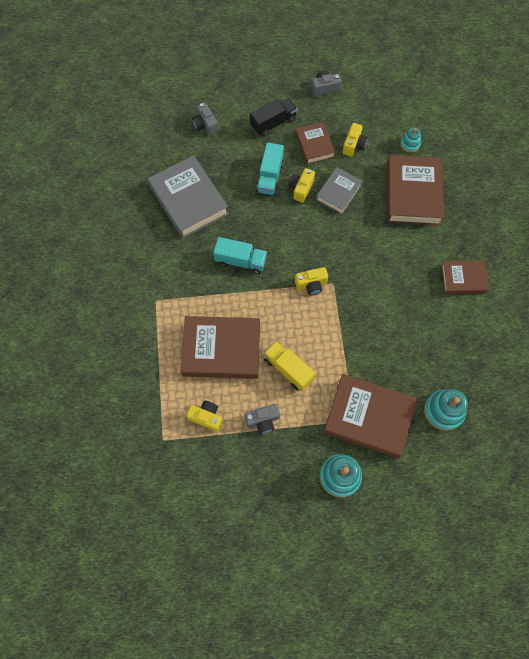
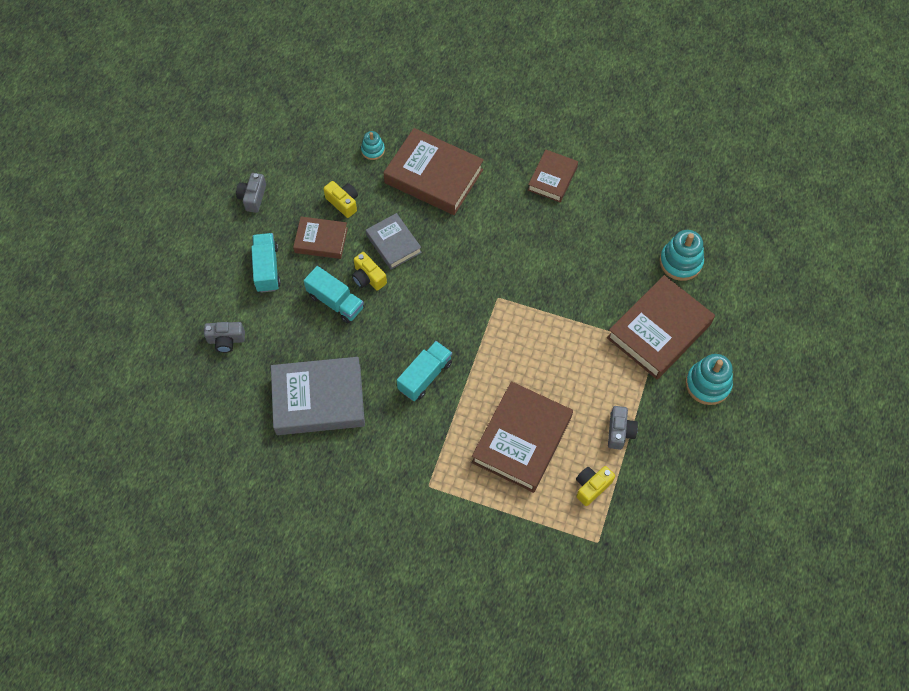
camera: 65 degrees left, 5 degrees down
black truck [250,98,297,137] -> turquoise truck [251,233,281,293]
yellow truck [263,341,316,392] -> none
yellow camera [295,267,328,295] -> none

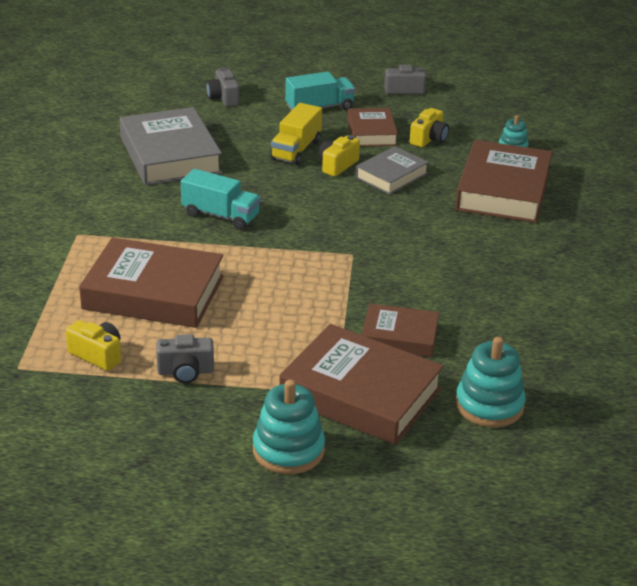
camera: 75 degrees right, 30 degrees down
turquoise truck [304,266,364,323] -> yellow truck [270,103,322,165]
brown book [528,150,578,202] -> brown book moved to [362,304,439,357]

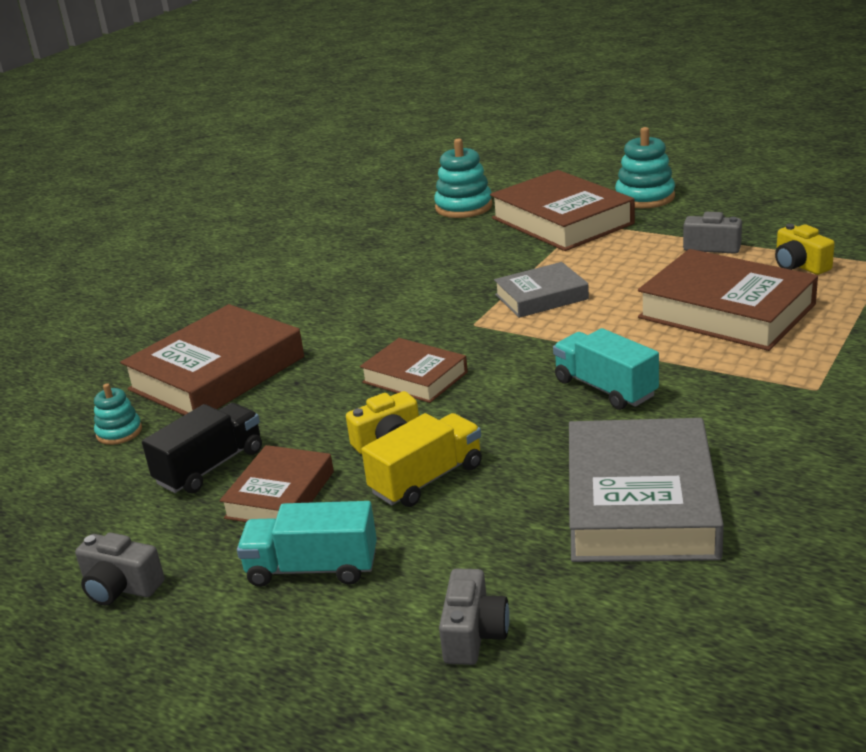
camera: 150 degrees left, 5 degrees down
grey book [355,146,429,195] -> grey book moved to [494,262,589,318]
brown book [362,304,439,357] -> brown book moved to [360,338,468,403]
yellow camera [409,108,449,147] -> black truck [142,403,262,493]

